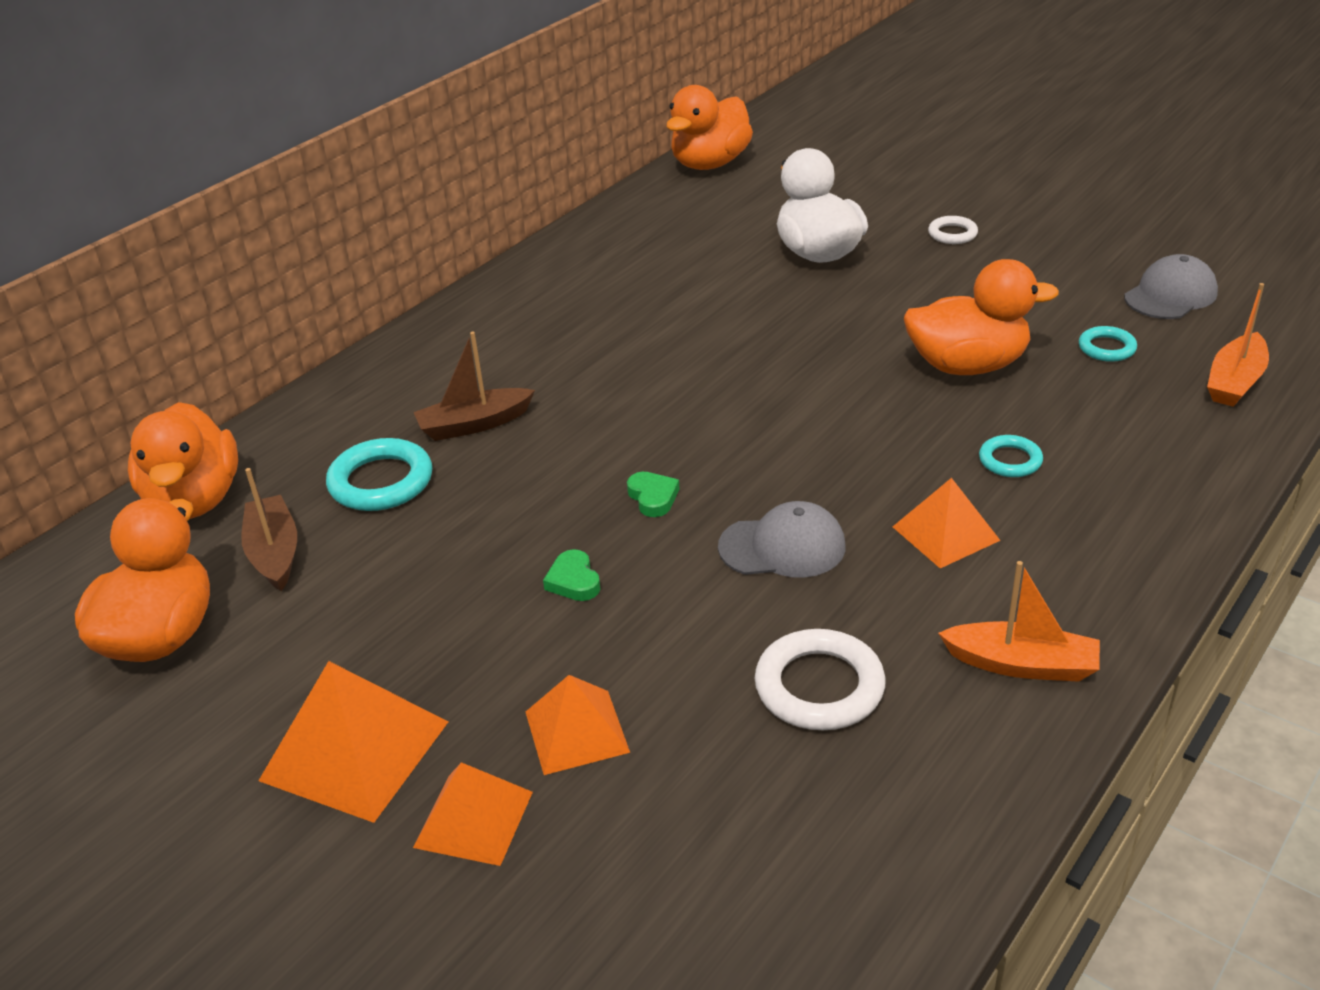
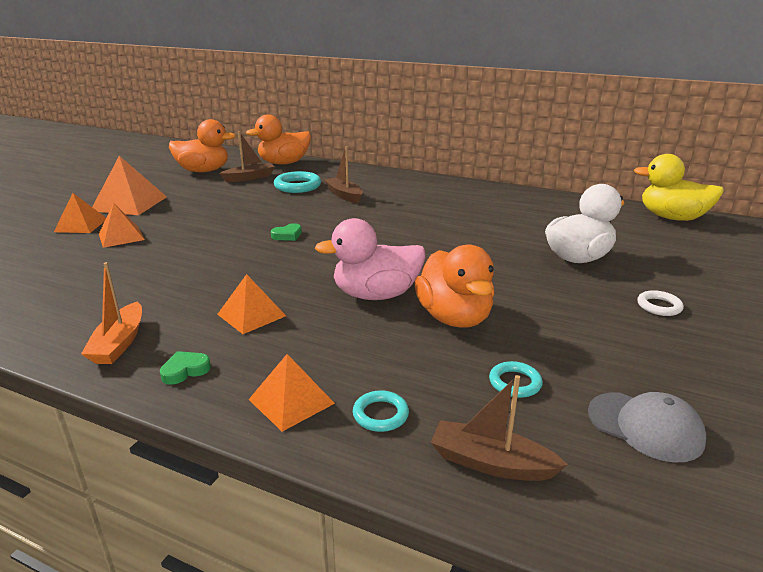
camera: 75 degrees right, 10 degrees down
green heart [543,549,600,601] -> green heart moved to [160,351,211,385]
orange duck [666,85,753,170] -> yellow duck [634,154,724,221]
grey cap [718,501,845,578] -> none
white ring [755,629,885,730] -> none
turquoise ring [979,435,1043,477] -> turquoise ring moved to [353,390,409,432]
orange boat [1207,283,1269,407] -> brown boat [431,375,568,481]
none -> orange pyramid [248,354,335,432]
none -> pink duck [315,218,425,300]

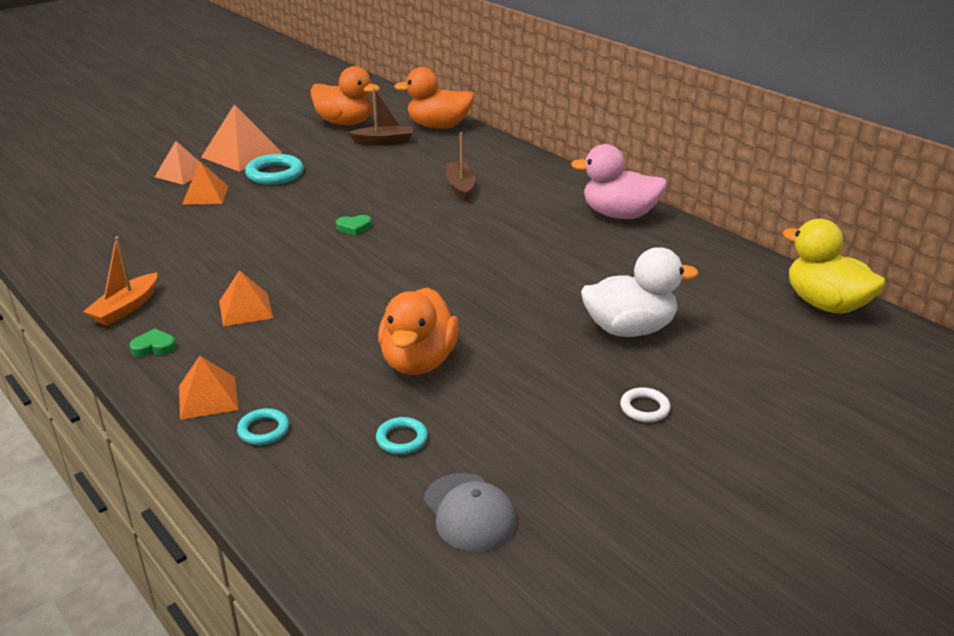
camera: 25 degrees right, 5 degrees up
turquoise ring [274,171,321,193] -> turquoise ring moved to [245,154,303,185]
pink duck [315,218,425,300] -> pink duck moved to [571,144,667,219]
brown boat [431,375,568,481] -> none

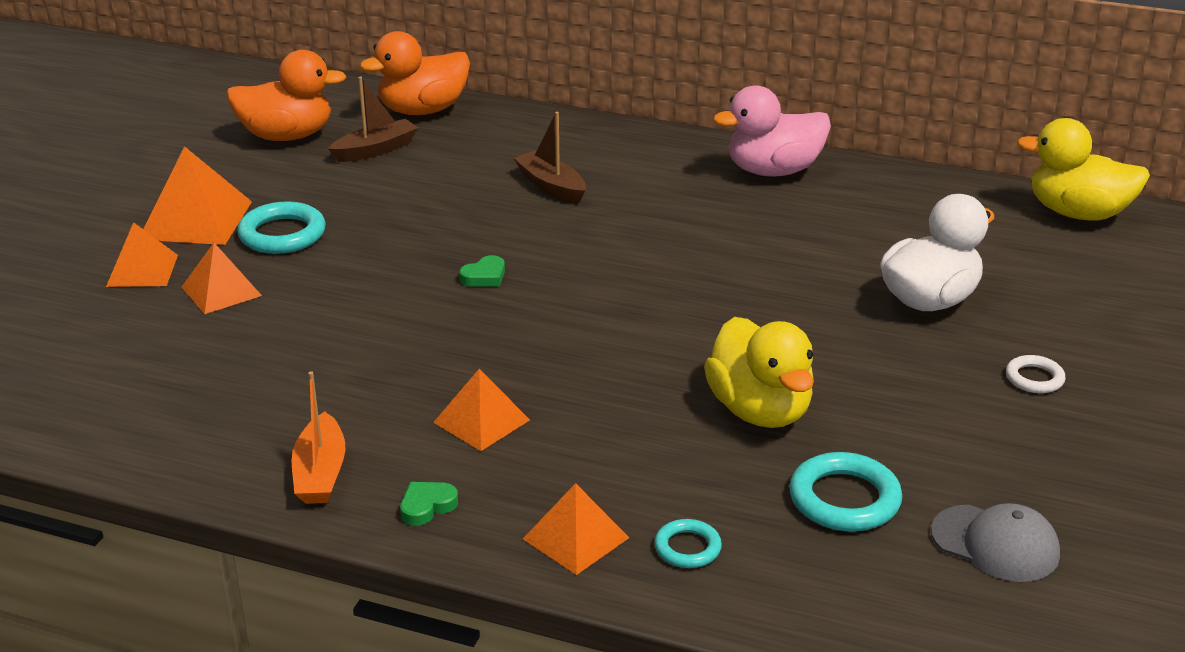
camera: 30 degrees left, 0 degrees up
turquoise ring [376,417,428,455] -> turquoise ring [789,452,902,531], size x1.73
orange duck [378,287,459,375] -> yellow duck [704,317,814,428]

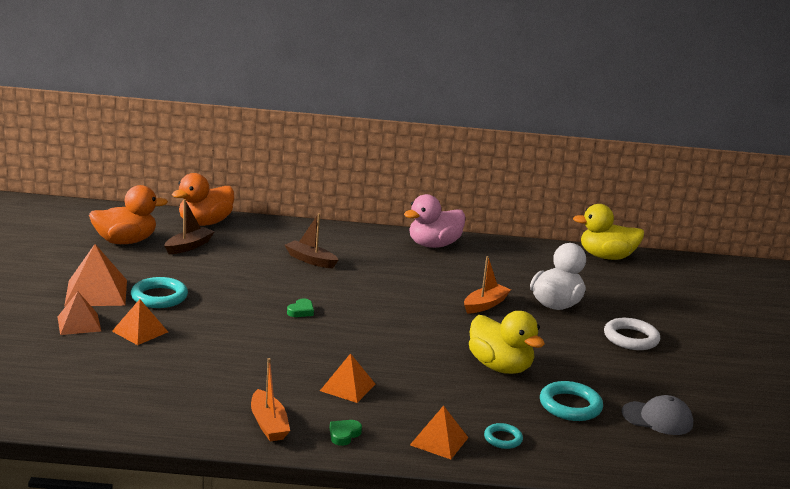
camera: 20 degrees left, 10 degrees down
white ring [1006,355,1066,393] -> white ring [604,318,660,350], size x1.73
none -> orange boat [464,256,511,314]

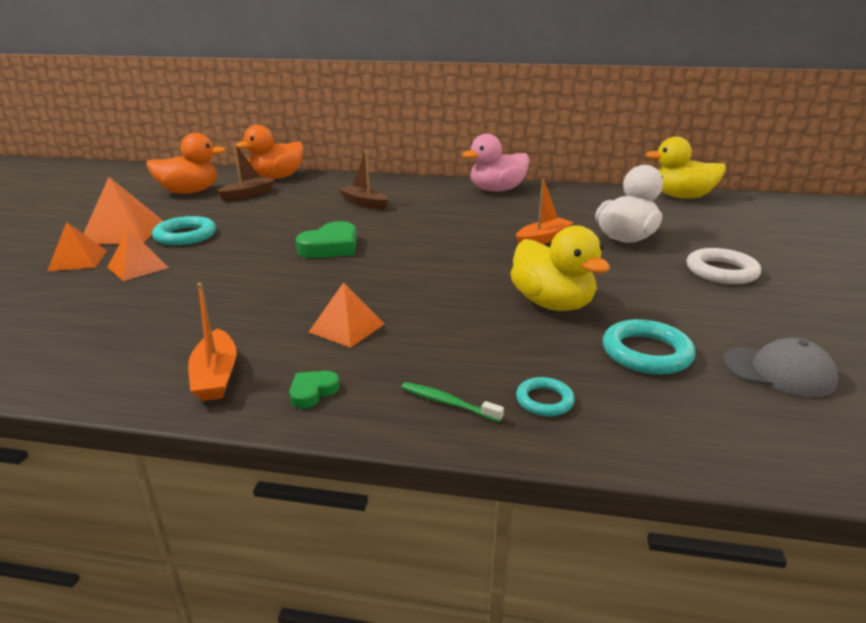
camera: 10 degrees right, 5 degrees up
green heart [287,299,314,317] -> green heart [296,221,357,258], size x1.96
orange pyramid [410,405,468,459] -> green toothbrush [401,382,504,422]

